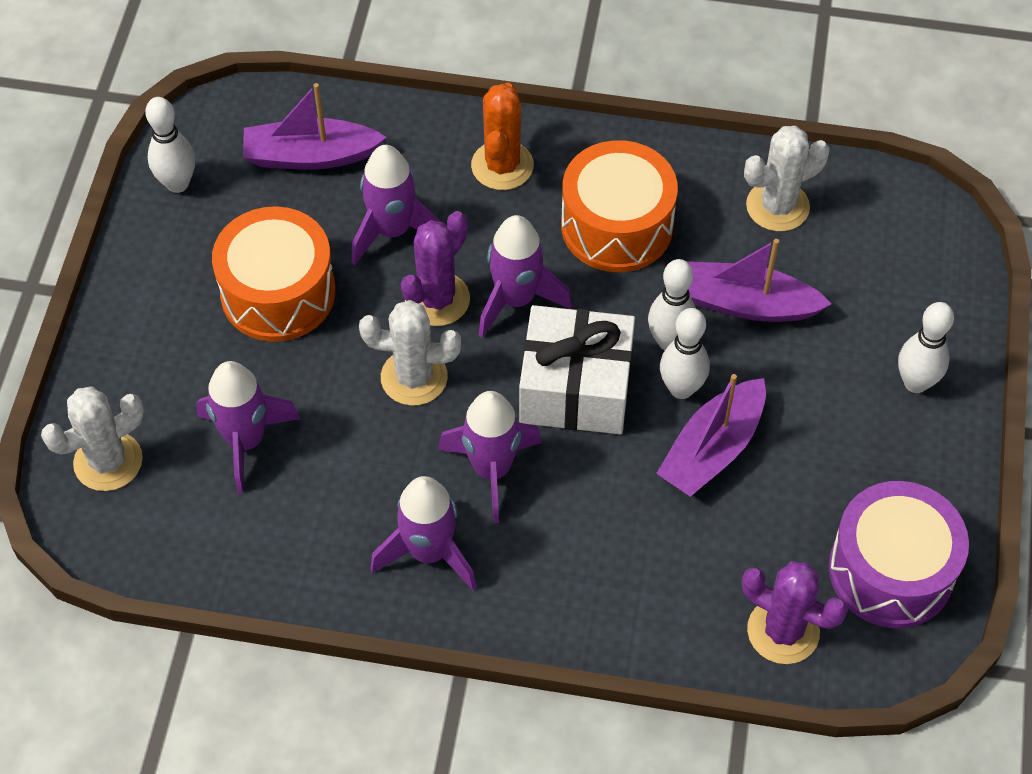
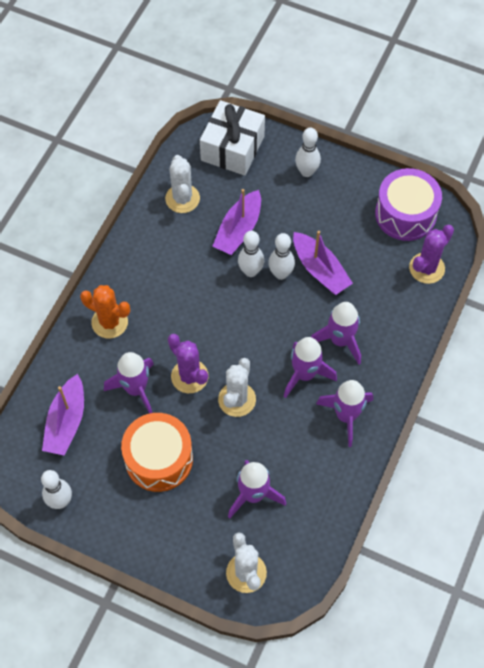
camera: 75 degrees left, 5 degrees up
purple rocket [479,215,572,338] -> purple rocket moved to [311,302,361,365]
white gift [519,305,635,434] -> white gift moved to [200,100,265,176]
orange drum [561,140,678,272] -> none

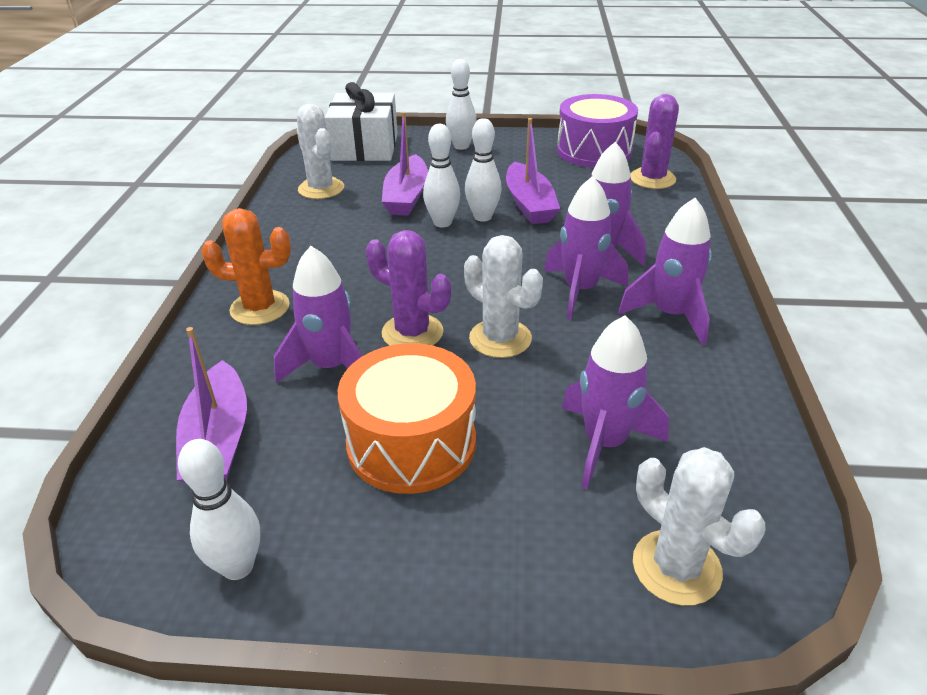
camera: 20 degrees left, 25 degrees down
white cactus [218,358,256,417] -> white cactus turned 45 degrees counterclockwise [464,235,543,358]
purple boat [293,231,353,295] -> purple boat turned 45 degrees clockwise [506,118,560,224]

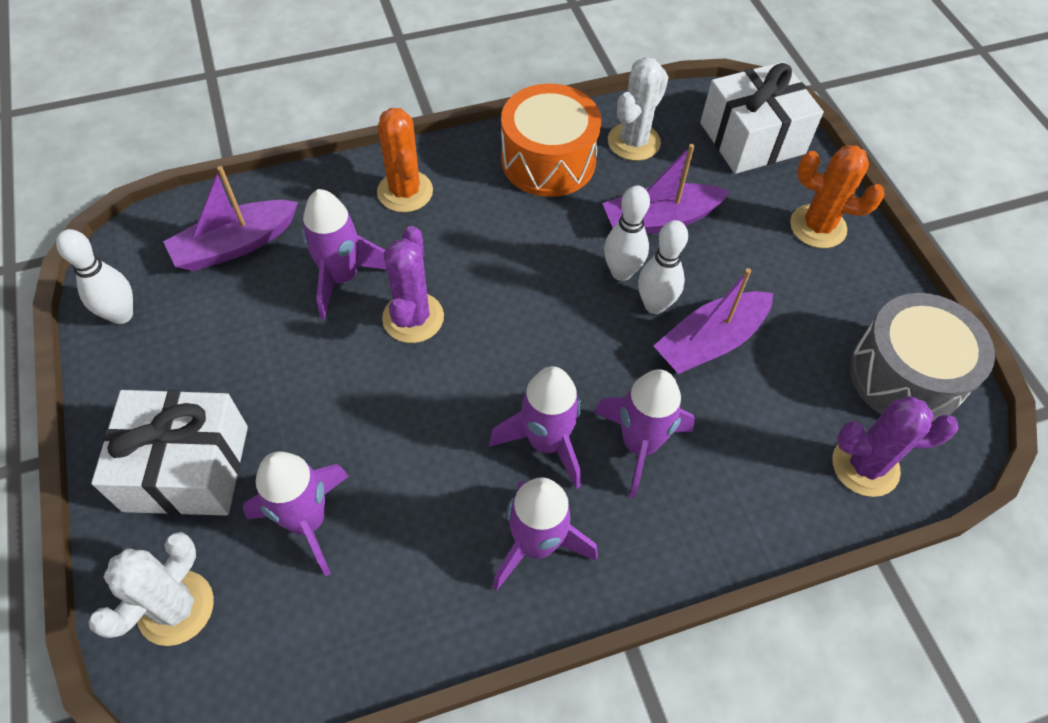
camera: 65 degrees right, 20 degrees up
orange drum [338,343,476,494] -> orange drum moved to [501,84,601,197]
white bowling pin [446,59,477,150] -> orange cactus [790,145,885,248]
white cactus [464,235,543,358] -> none
purple drum [557,94,638,168] -> grey drum [849,293,995,423]
none -> white gift [91,390,248,516]

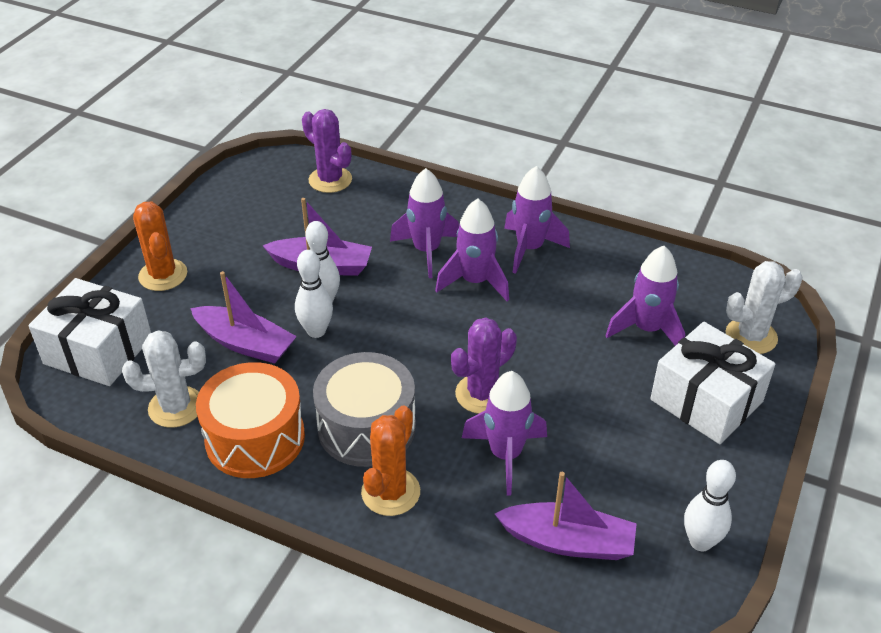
camera: 135 degrees left, 15 degrees down
grey drum [849,293,995,423] -> grey drum moved to [313,352,416,467]

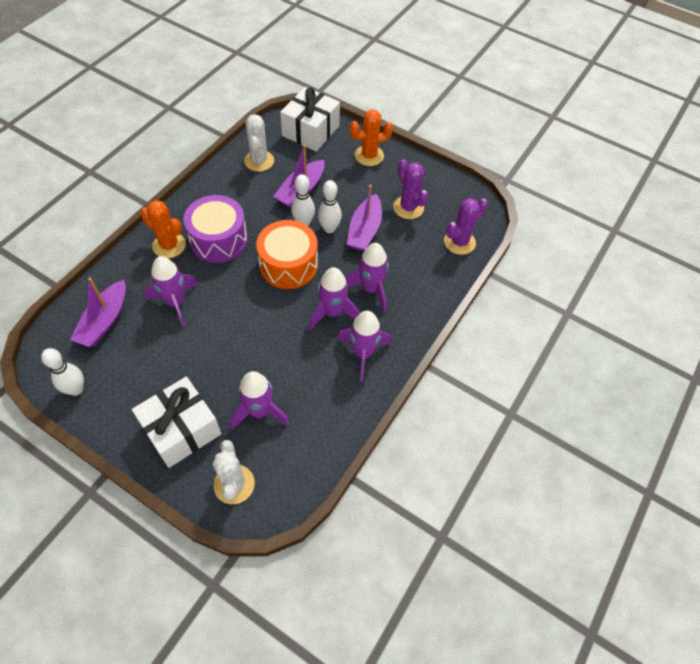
camera: 95 degrees right, 15 degrees up
orange drum [196,362,305,478] -> orange drum moved to [256,220,318,289]
grey drum [313,352,416,467] -> purple drum [184,195,248,263]
purple cactus [451,318,517,414] -> purple cactus moved to [393,159,429,219]

